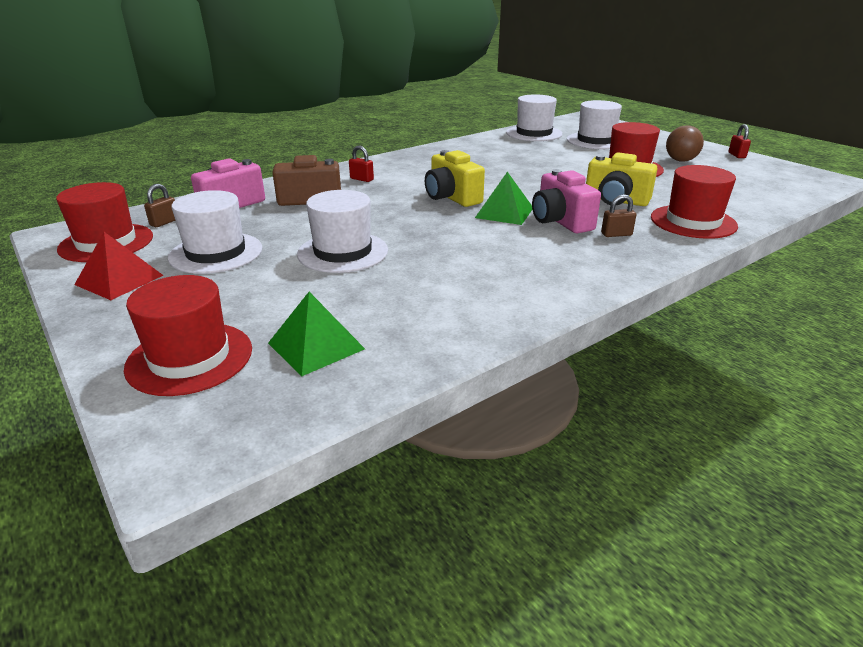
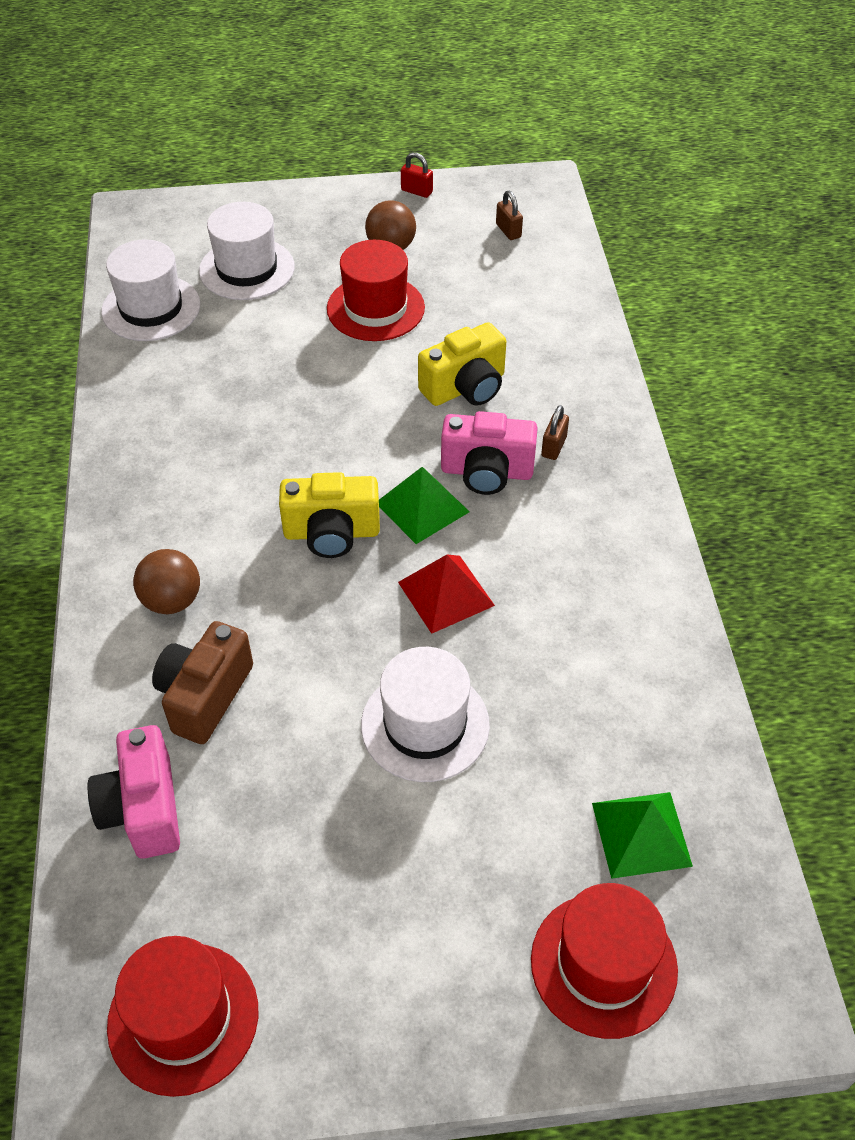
camera: 60 degrees left, 20 degrees up
red pyramid [74,232,164,300] -> red pyramid moved to [398,554,495,634]
brown padlock [144,184,176,227] -> brown padlock moved to [496,191,523,240]
white hat [168,190,262,274] -> none
red padlock [349,146,374,182] -> brown ball [133,549,200,614]
red hat [651,165,738,239] -> none

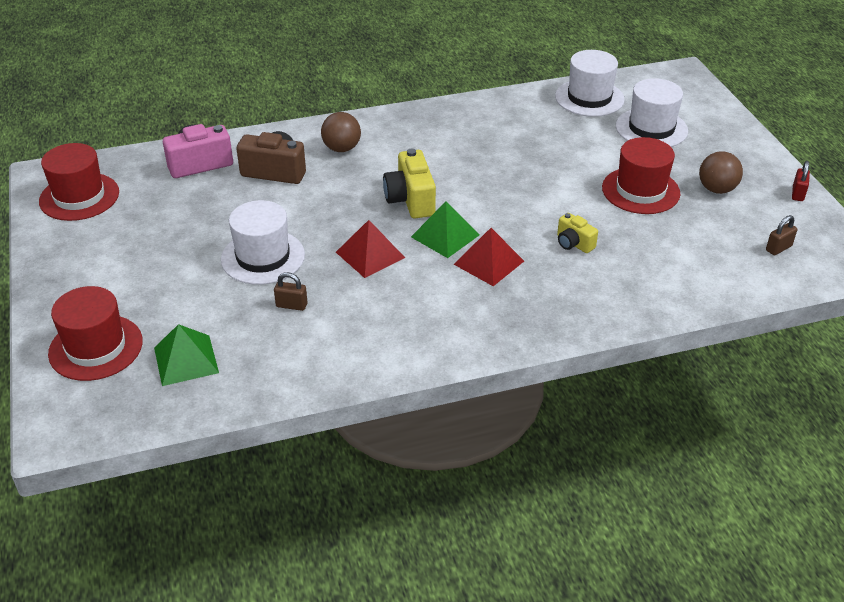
camera: 80 degrees right, 10 degrees down
yellow camera [418,322,506,406] -> yellow camera [557,213,598,253], size x0.59
pink camera [441,411,538,495] -> red pyramid [454,228,524,286]
brown padlock [541,405,569,460] -> brown padlock moved to [274,272,308,311]

